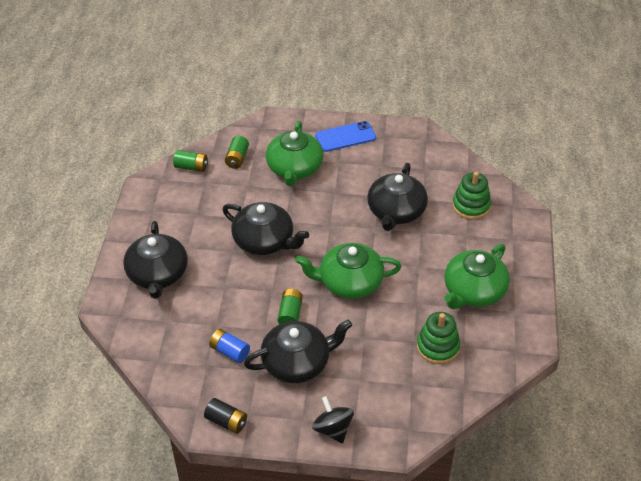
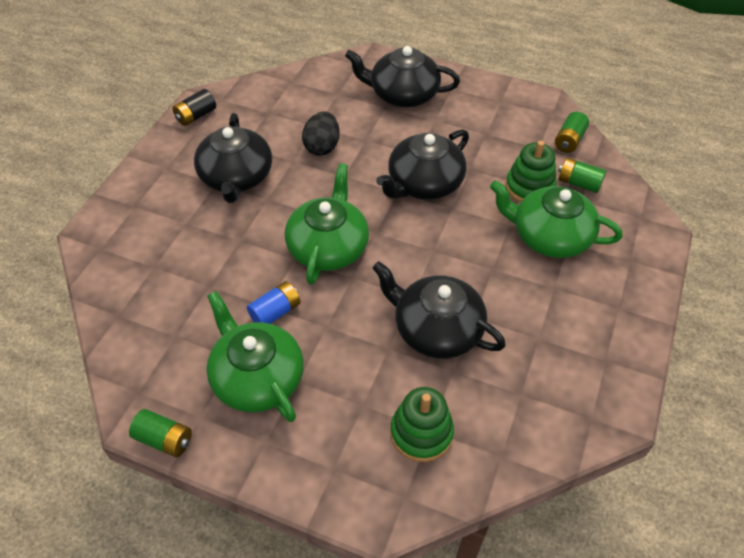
camera: 105 degrees right, 5 degrees up
blue battery [209,329,250,363] -> blue battery moved to [247,281,301,324]
green battery [277,289,303,324] -> green battery moved to [129,409,192,457]
black spinning top [312,396,354,443] -> none
blue phone [315,121,376,152] -> none
green stacking toy [417,312,460,364] -> green stacking toy moved to [506,141,557,202]
none -> black egg [302,112,340,156]

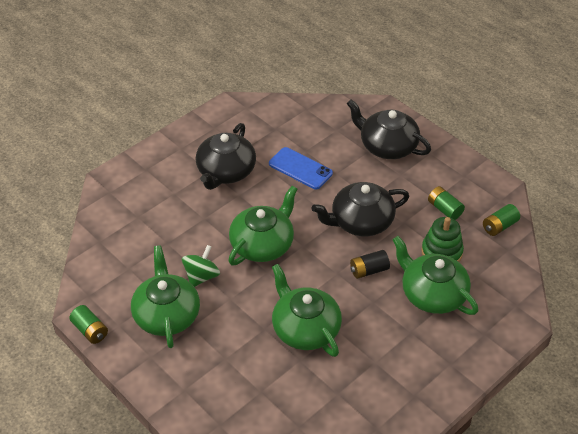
camera: 25 degrees right, 5 degrees down
black battery [172,89,216,126] -> black battery moved to [350,250,390,279]
blue battery [247,281,301,324] -> green spinning top [182,245,220,287]
black egg [302,112,340,156] -> blue phone [269,147,333,189]
black teapot [372,261,506,359] -> green teapot [272,264,342,357]
green stacking toy [390,387,454,462] -> none
green battery [558,158,606,193] -> green battery moved to [428,186,465,220]

